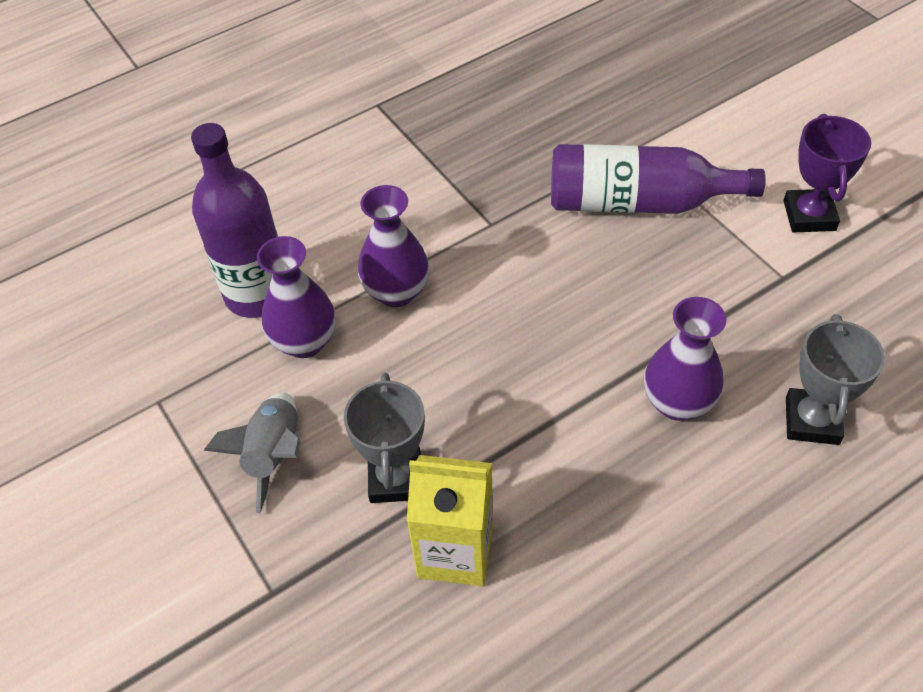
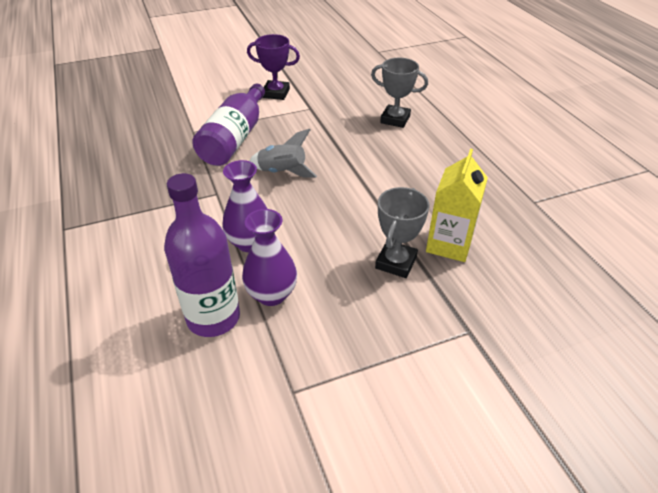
camera: 80 degrees left, 10 degrees down
grey rocket [204,393,301,513] -> grey rocket moved to [249,129,317,178]
grey trophy [344,373,425,503] -> grey trophy turned 75 degrees counterclockwise [375,187,430,278]
purple vase [644,297,726,421] -> none

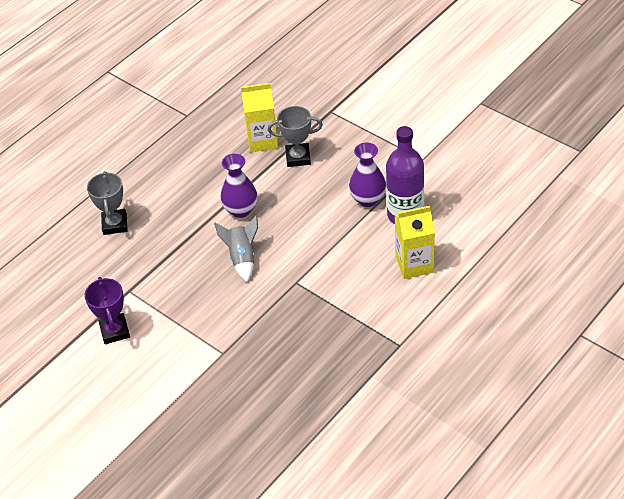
camera: 115 degrees left, 5 degrees up
purple bottle [192,84,265,166] -> none
purple vase [222,160,268,252] -> purple vase moved to [220,154,258,218]
none -> yellow carton [395,206,435,279]

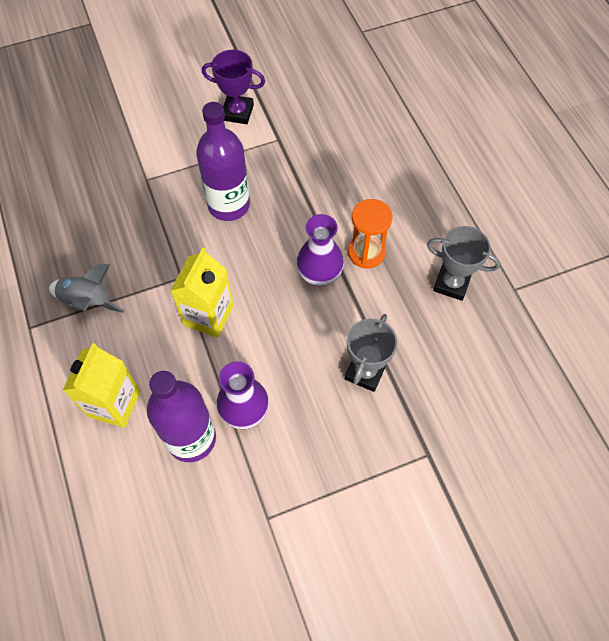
camera: 115 degrees right, 15 degrees up
grey trophy [87,171,128,235] -> grey trophy moved to [427,226,500,301]
grey rocket [214,215,258,282] -> grey rocket moved to [49,264,125,313]
yellow carton [241,83,278,152] -> yellow carton moved to [170,248,234,338]
none -> purple bottle [196,102,250,221]
none -> orange hourglass [348,199,393,269]

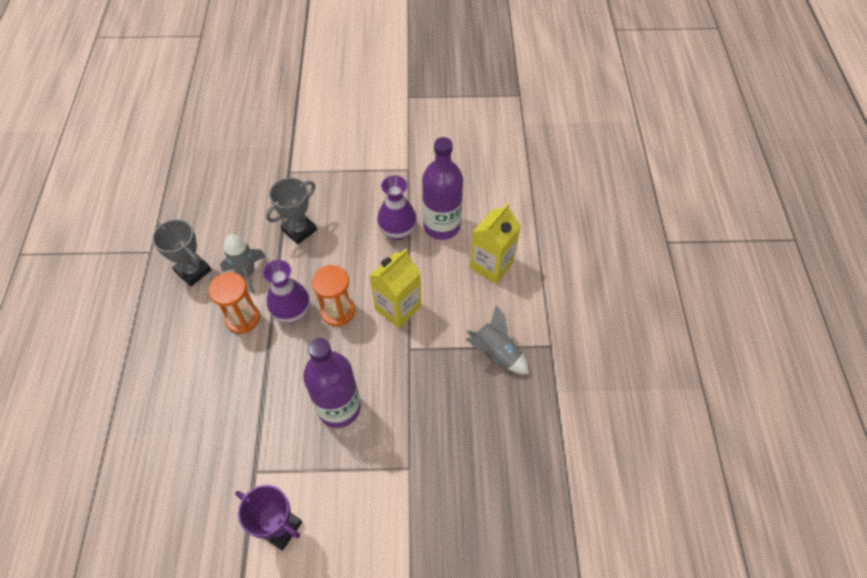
camera: 160 degrees left, 5 degrees down
none -> grey rocket [220,234,266,294]
none -> orange hourglass [312,265,355,326]

